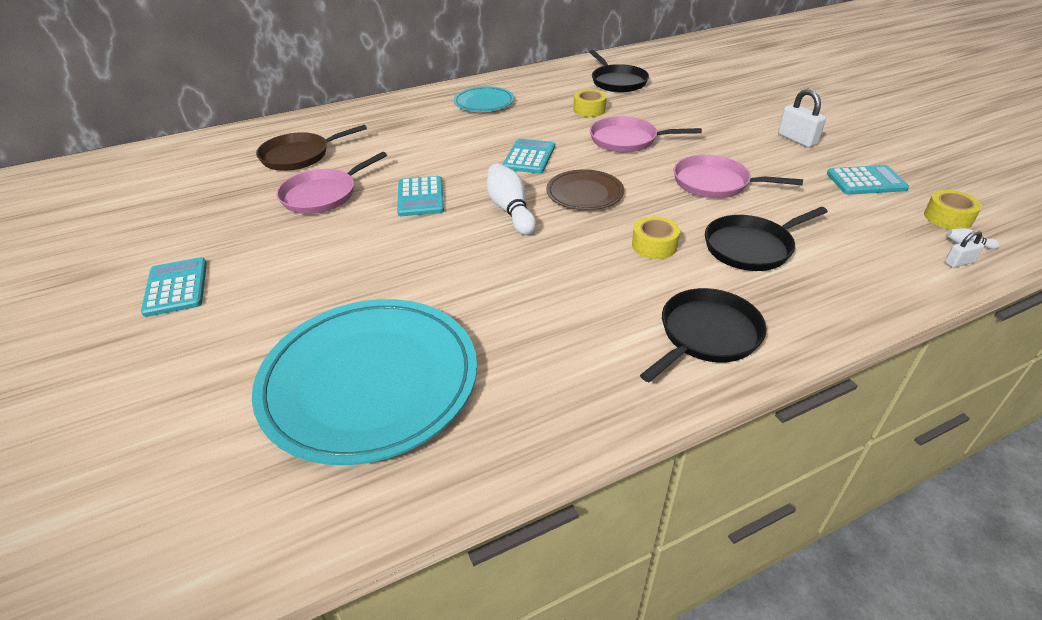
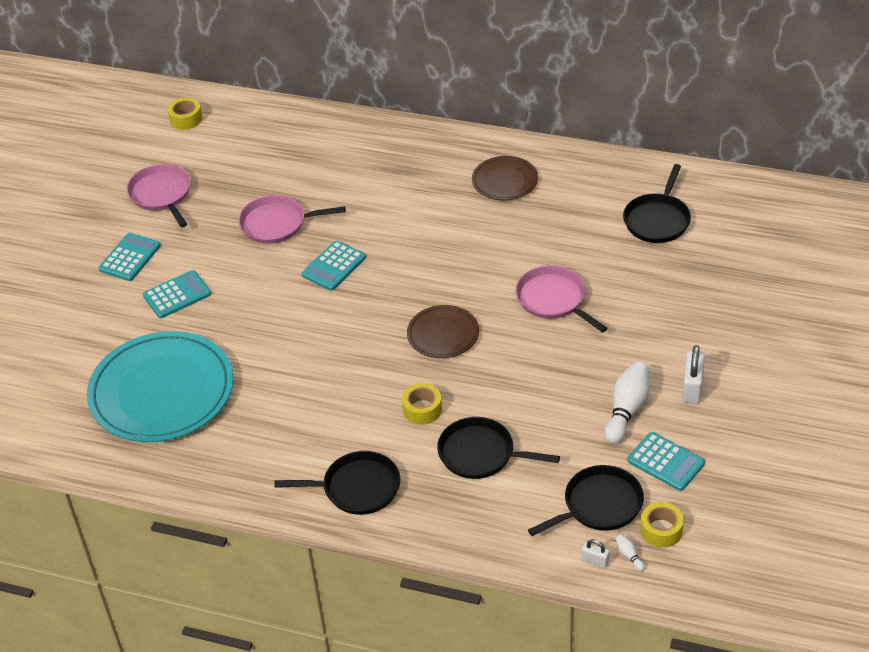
camera: 45 degrees right, 5 degrees up
brown pan [256,125,367,171] -> none
turquoise plate [454,86,514,112] -> brown plate [472,156,538,200]
white bowling pin [487,163,536,235] -> white bowling pin moved to [604,362,650,444]
turquoise calculator [503,139,555,174] -> turquoise calculator moved to [143,270,211,318]
yellow tape [573,89,607,117] -> yellow tape moved to [168,98,202,130]
pink pan [674,155,803,198] -> pink pan moved to [126,164,191,227]
none -> black pan [528,465,644,536]

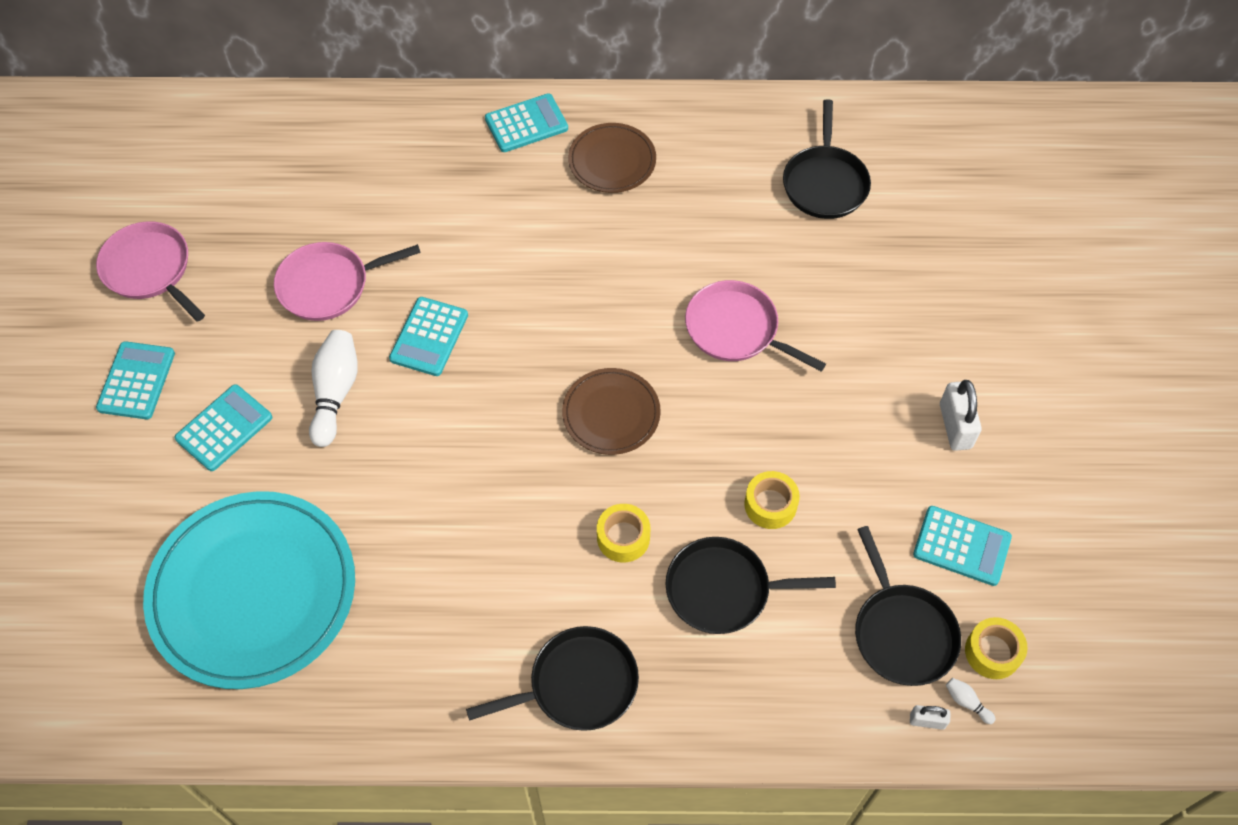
camera: 20 degrees left, 15 degrees up
yellow tape [168,98,202,130] -> yellow tape moved to [744,471,800,529]
black pan [528,465,644,536] -> black pan turned 120 degrees clockwise [855,526,961,686]
white bowling pin [604,362,650,444] -> white bowling pin moved to [309,330,358,447]
none -> turquoise calculator [485,93,568,152]

